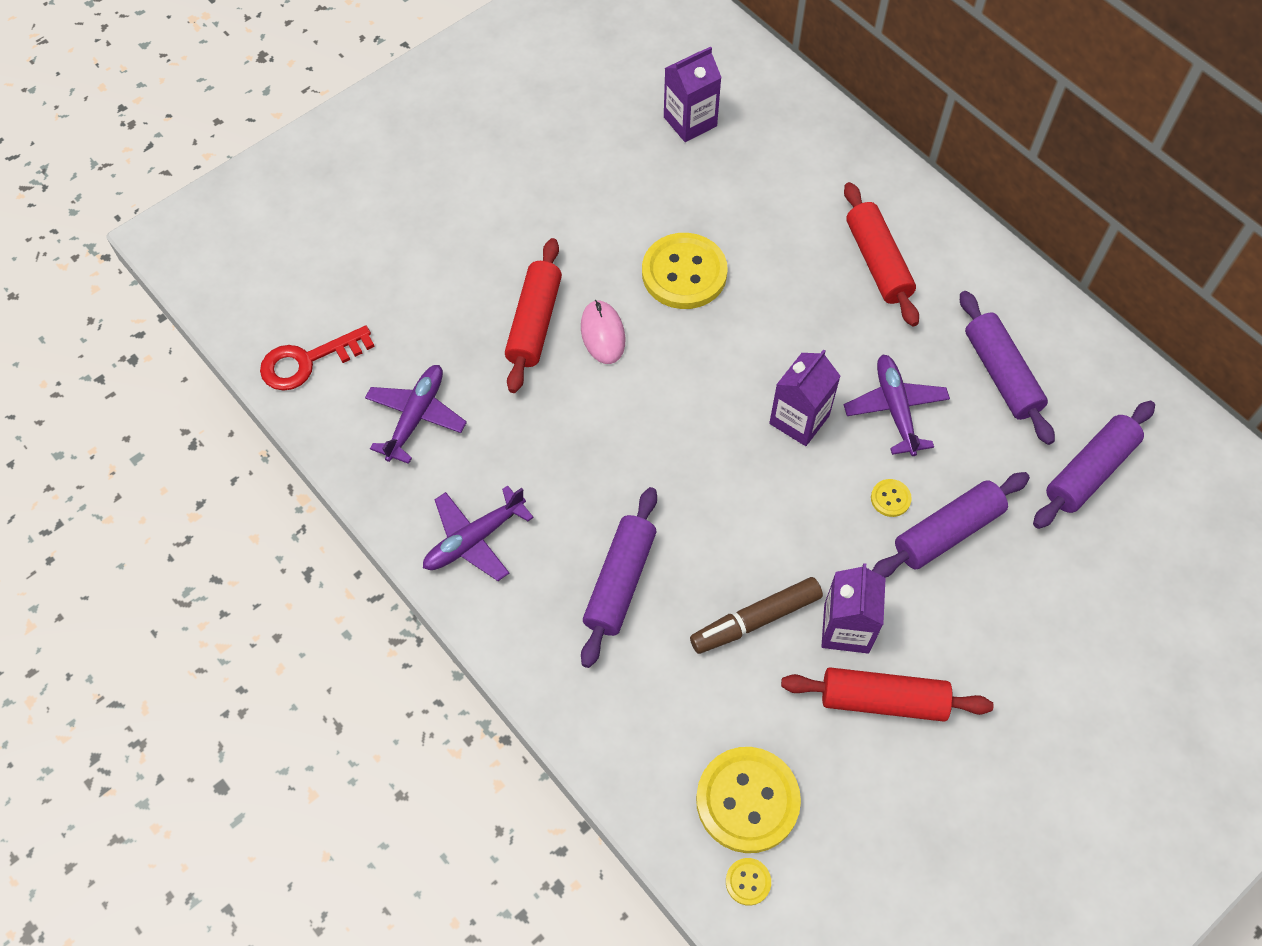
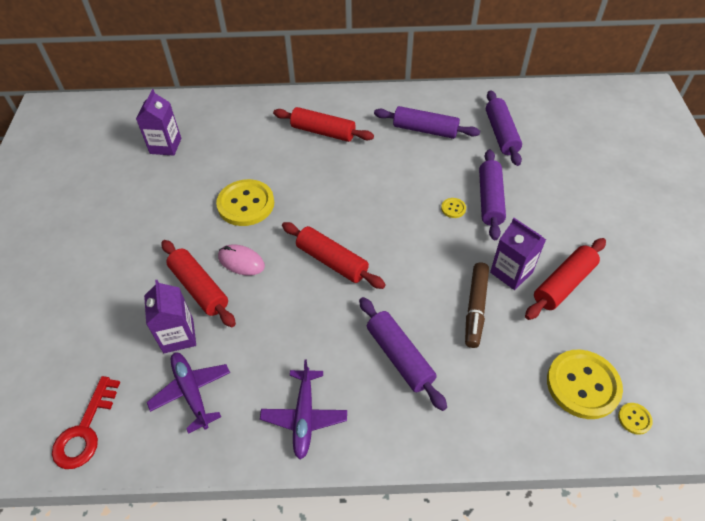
camera: 50 degrees left, 10 degrees down
purple carton [769,349,840,446] -> purple carton moved to [144,280,196,353]
purple plane [844,354,950,456] -> none
none -> red rolling pin [282,222,386,289]

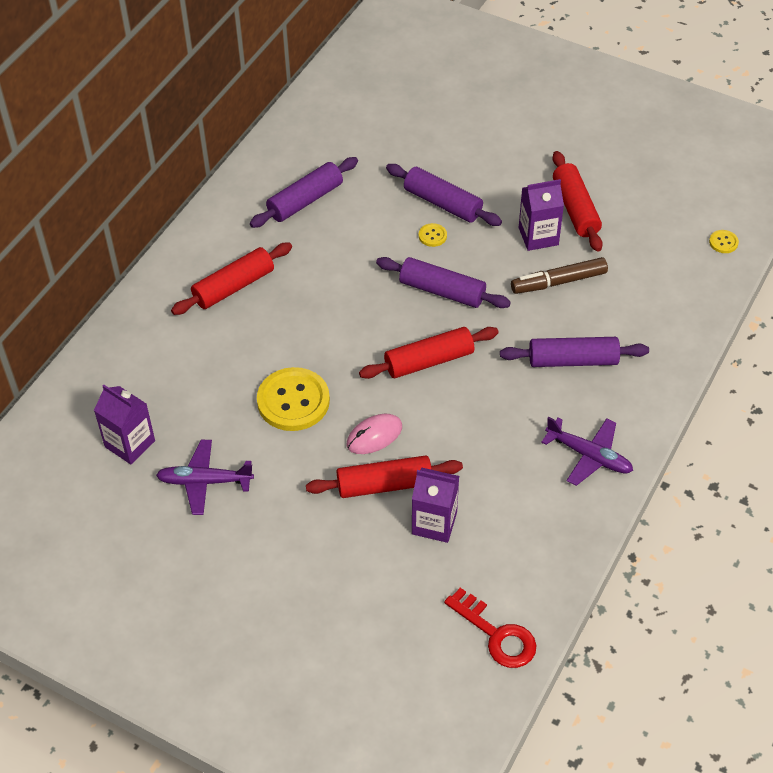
camera: 60 degrees left, 0 degrees up
purple plane [147,352,230,434] -> purple plane moved to [156,440,254,515]
brown marker [465,262,489,348] -> brown marker turned 120 degrees clockwise [511,257,608,294]
purple rolling pin [486,90,522,166] -> purple rolling pin moved to [376,257,511,308]
yellow button [547,350,623,419] -> none

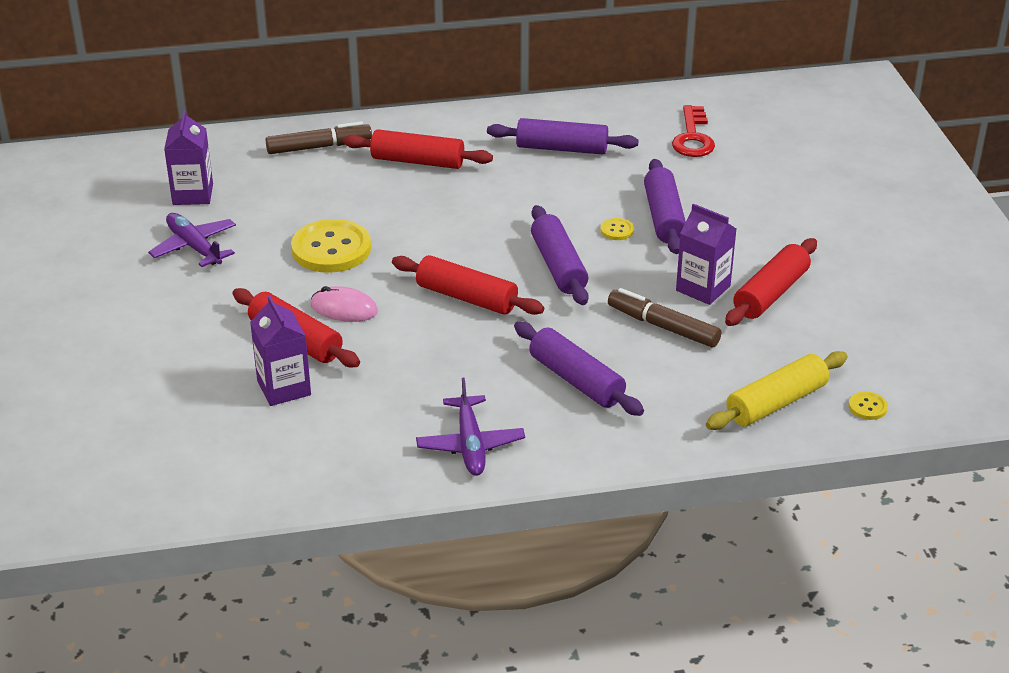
camera: 50 degrees right, 15 degrees down
red key [444,588,536,668] -> red key moved to [672,105,715,157]
none -> brown marker [266,121,372,154]
none -> yellow rolling pin [706,351,847,430]

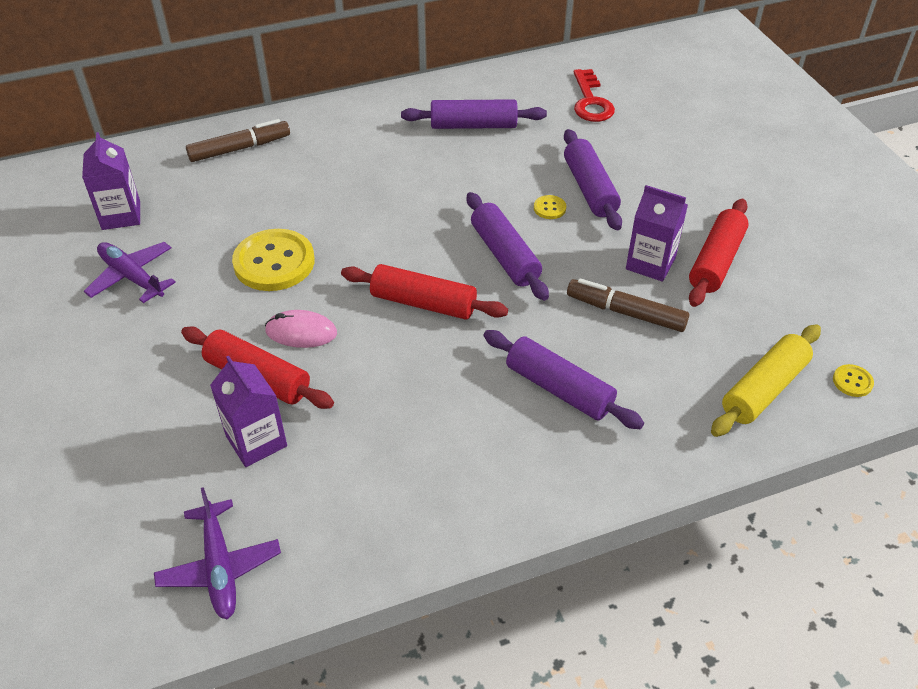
camera: 10 degrees left, 10 degrees up
red rolling pin [343,129,493,169] -> none
purple plane [416,378,525,476] -> purple plane moved to [154,487,281,619]

